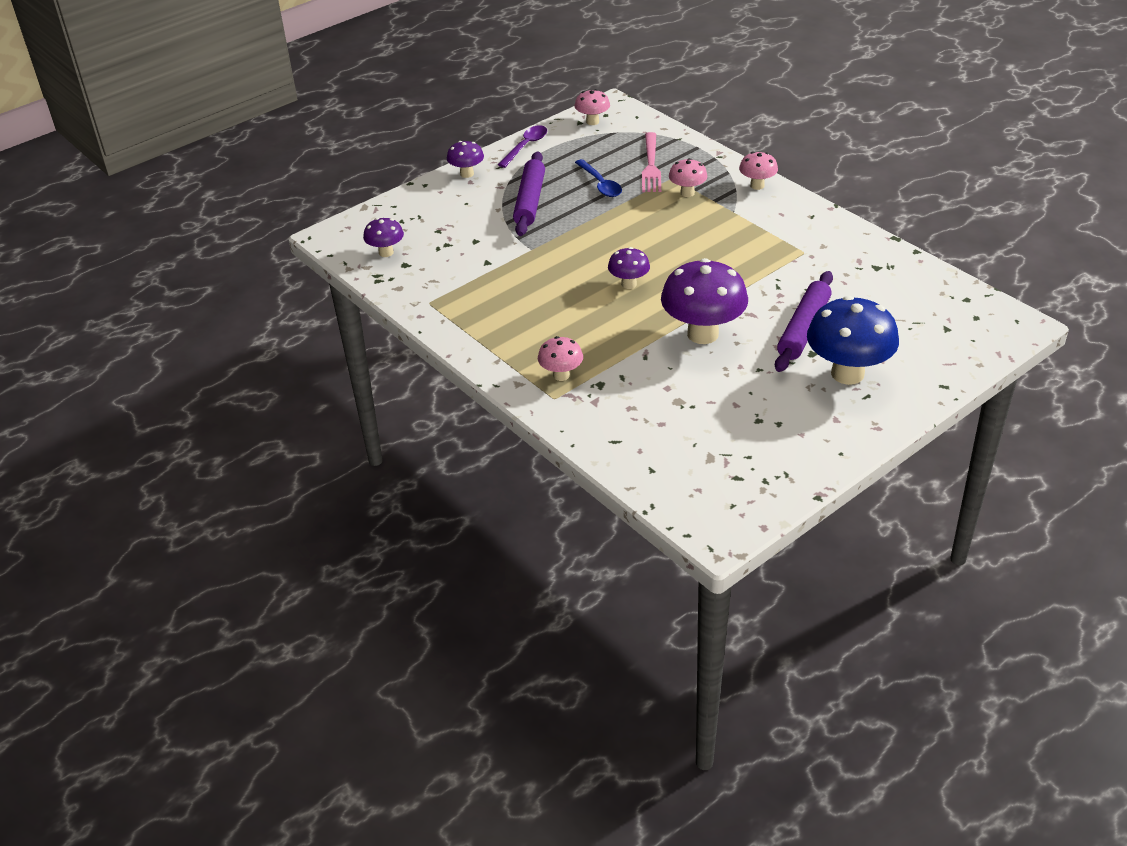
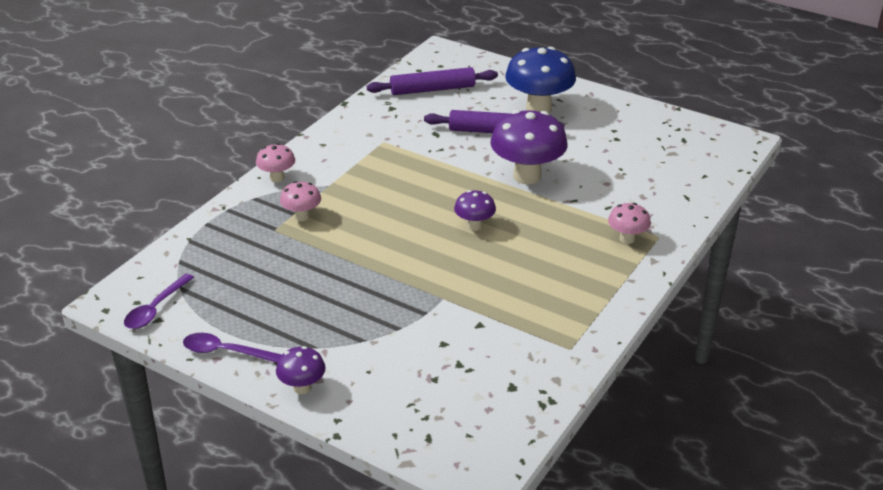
camera: 110 degrees left, 5 degrees down
purple mushroom [363,218,404,257] -> none
purple rolling pin [513,152,545,236] -> purple rolling pin moved to [367,67,498,95]
pink mushroom [575,89,610,125] -> purple spoon [124,274,194,329]
blue spoon [575,159,622,197] -> none
pink fork [642,132,661,192] -> none

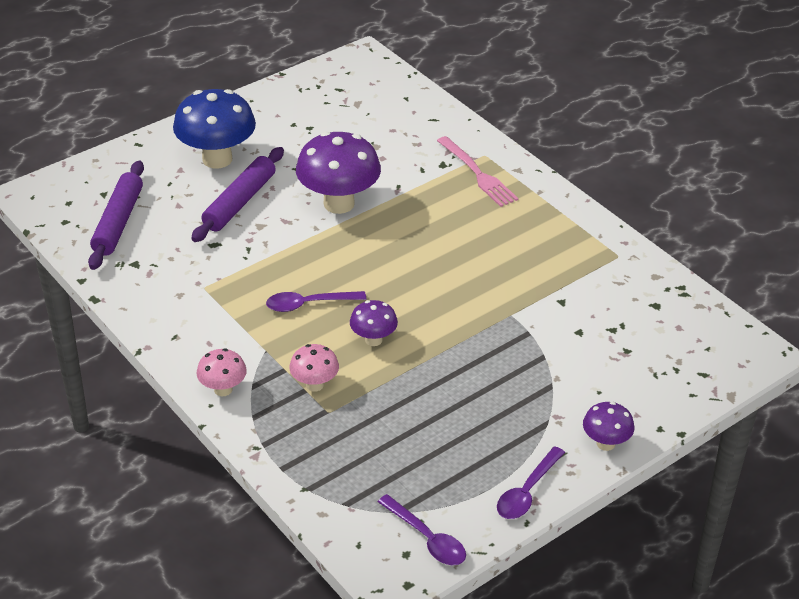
camera: 70 degrees left, 5 degrees up
purple mushroom [454,190,496,231] -> purple mushroom moved to [350,300,398,346]
pink mushroom [608,203,651,244] -> pink fork [437,136,519,207]
none -> purple spoon [266,291,366,312]

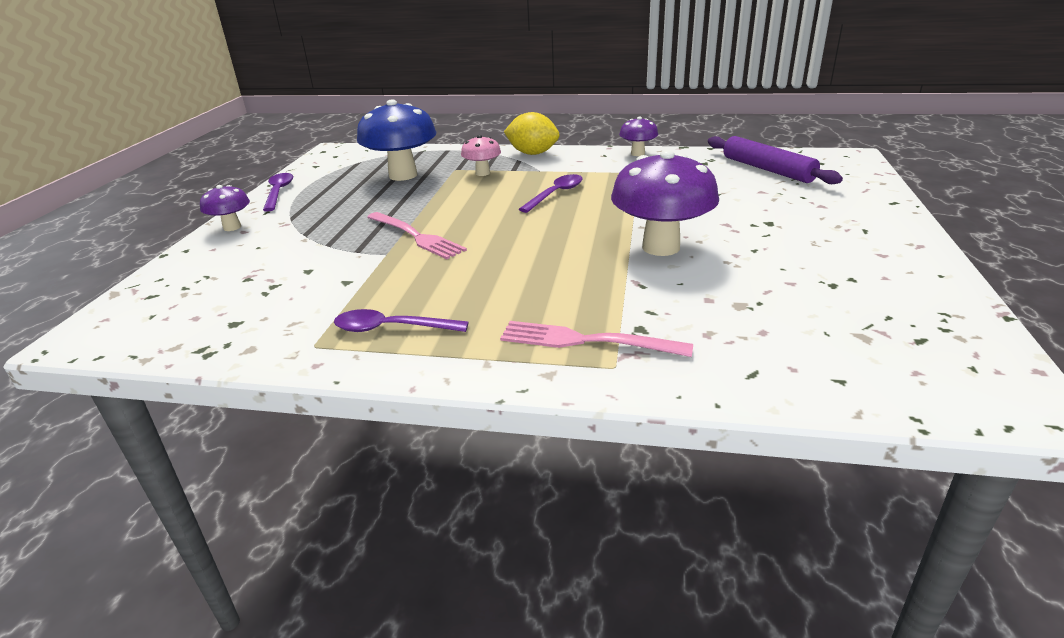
camera: 140 degrees right, 10 degrees down
blue mushroom [173,89,256,168] -> blue mushroom moved to [357,99,437,181]
purple rolling pin [191,147,284,242] -> none
pink mushroom [197,349,247,396] -> yellow lemon [504,112,560,155]
purple mushroom [350,300,398,346] -> purple mushroom moved to [619,116,658,156]
purple spoon [378,494,466,565] -> purple spoon moved to [334,309,469,332]
none -> pink fork [367,212,467,259]

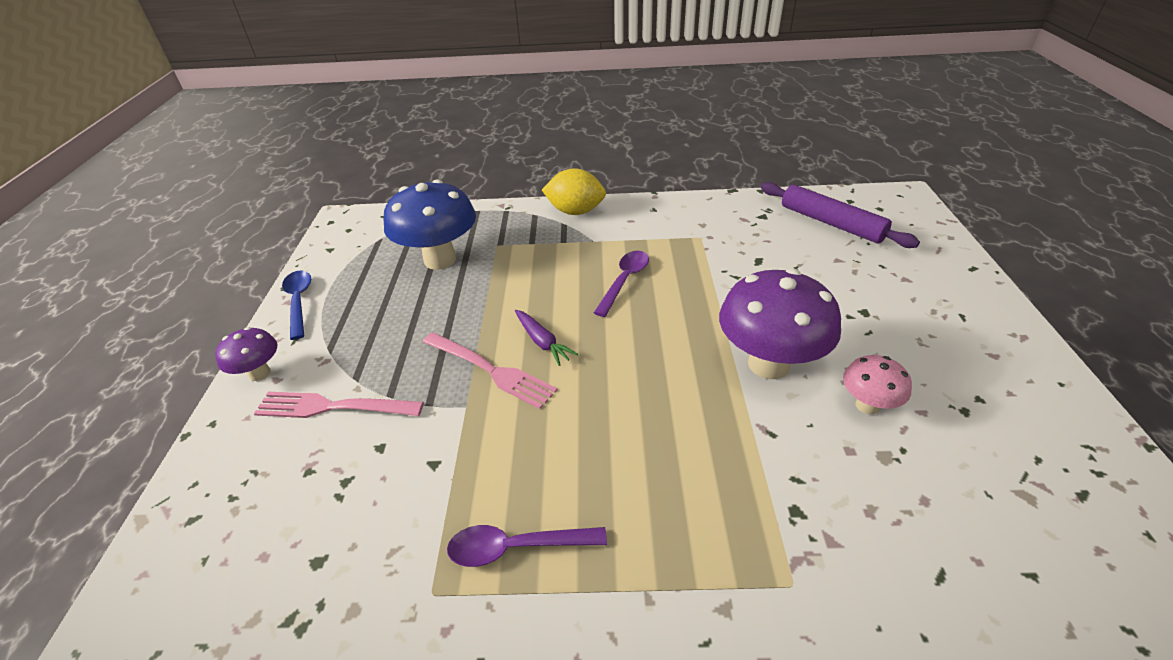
camera: 10 degrees left, 10 degrees up
purple spoon [263,173,293,211] -> blue spoon [282,270,311,340]
pink mushroom [461,135,501,176] -> pink mushroom moved to [843,355,912,415]
pink fork [500,321,693,357] -> pink fork moved to [254,392,424,418]
purple mushroom [619,116,658,156] -> none
none -> purple carrot [515,310,578,366]

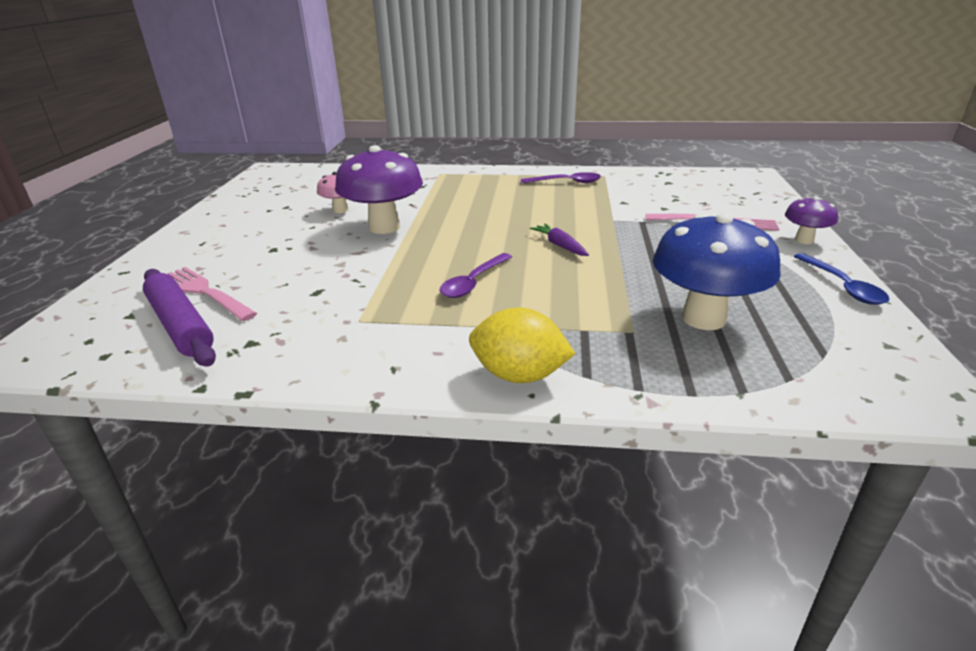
camera: 175 degrees left, 10 degrees down
pink fork [423,332,558,409] -> pink fork moved to [168,267,257,321]

